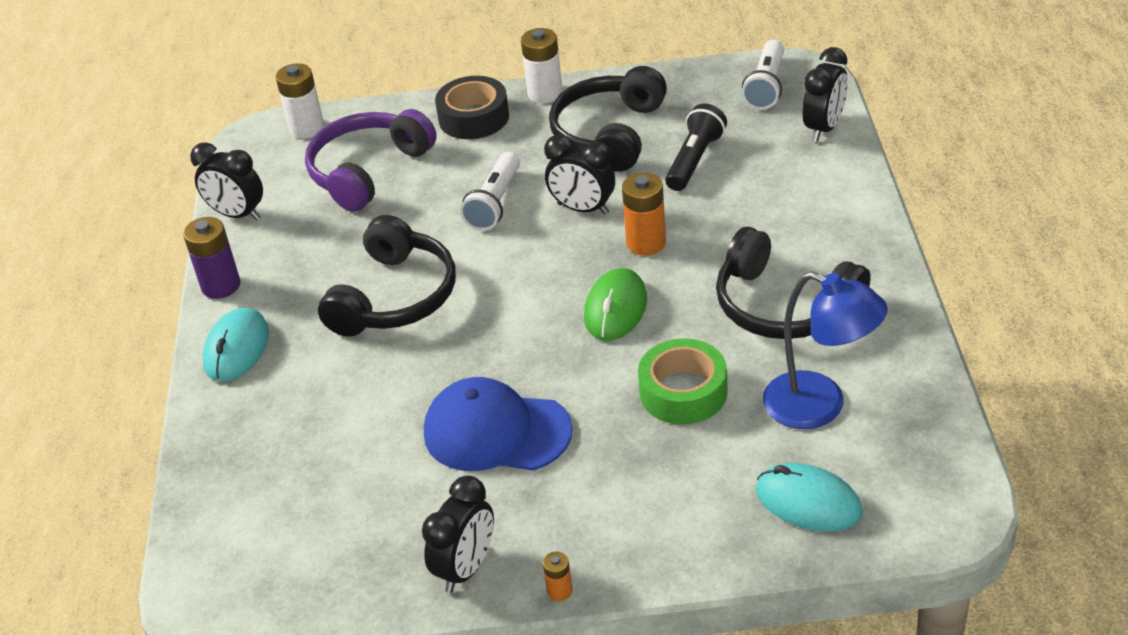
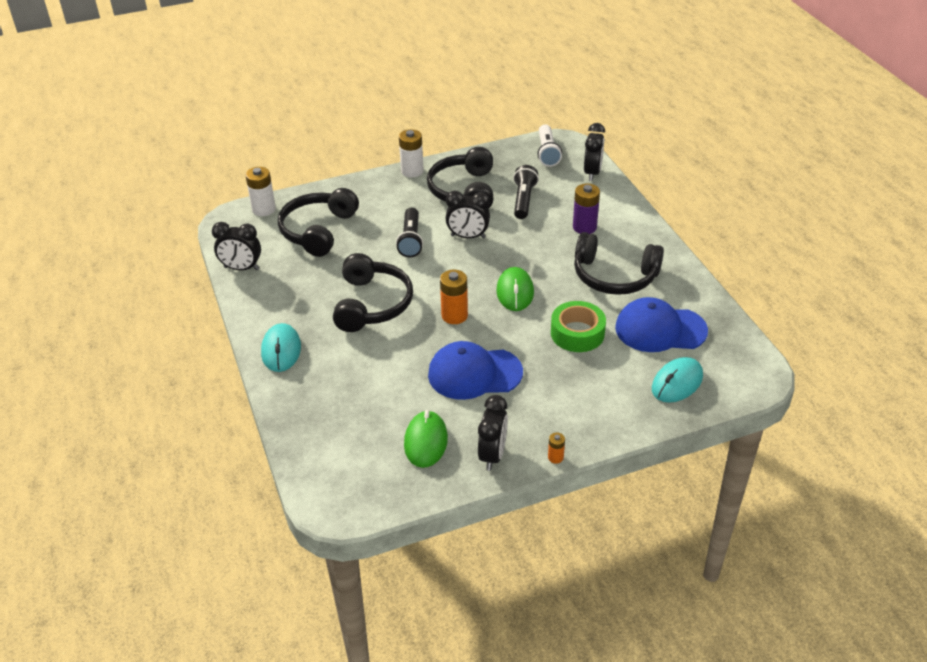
camera: 20 degrees left, 0 degrees up
purple battery [183,217,240,299] -> purple battery moved to [573,183,600,234]
purple headphones [305,109,437,212] -> black headphones [278,188,359,257]
black tape [435,76,509,139] -> none
white flashlight [460,152,520,231] -> black flashlight [396,207,423,257]
orange battery [622,172,666,256] -> orange battery moved to [440,270,468,324]
turquoise mouse [756,463,863,531] -> turquoise mouse turned 60 degrees counterclockwise [652,357,703,403]
blue lamp [763,271,888,429] -> blue cap [615,297,708,352]
none -> green mouse [404,410,448,468]

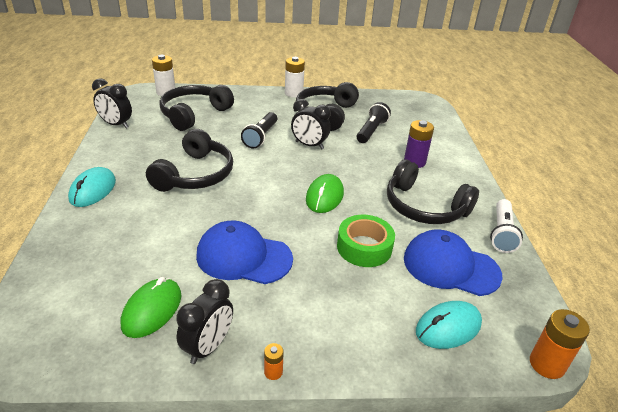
camera: 15 degrees right, 5 degrees down
orange battery [440,270,468,324] -> orange battery moved to [530,309,590,379]
white flashlight [538,124,562,167] -> white flashlight moved to [490,199,523,253]
black clock [584,123,605,181] -> none

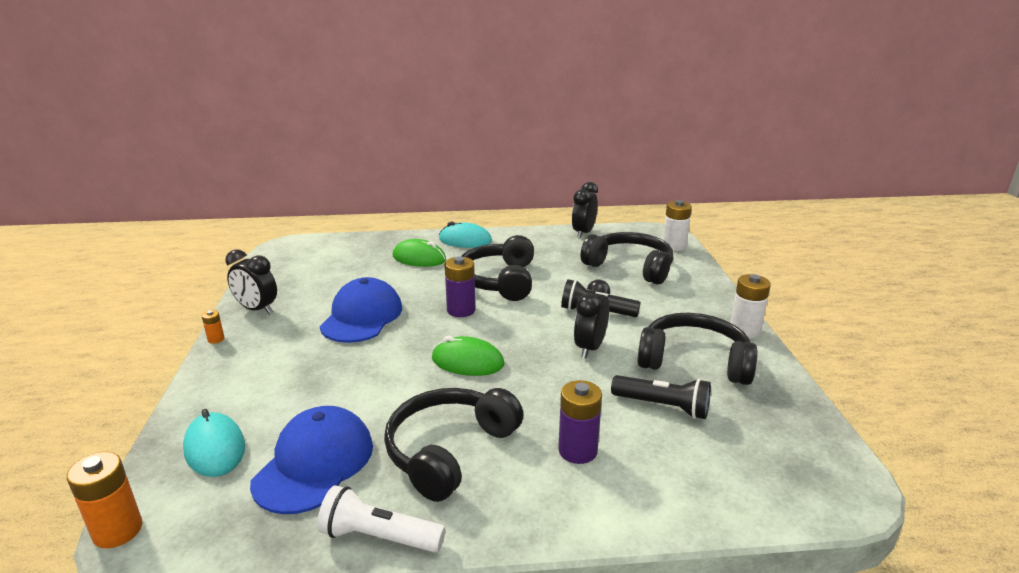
camera: 90 degrees right, 10 degrees down
green mouse [121,277,181,338] -> green mouse moved to [392,239,446,267]
black headphones [146,129,233,192] -> black headphones turned 75 degrees clockwise [461,235,534,301]
green tape [337,215,395,267] -> none
none -> purple battery [445,256,475,317]

